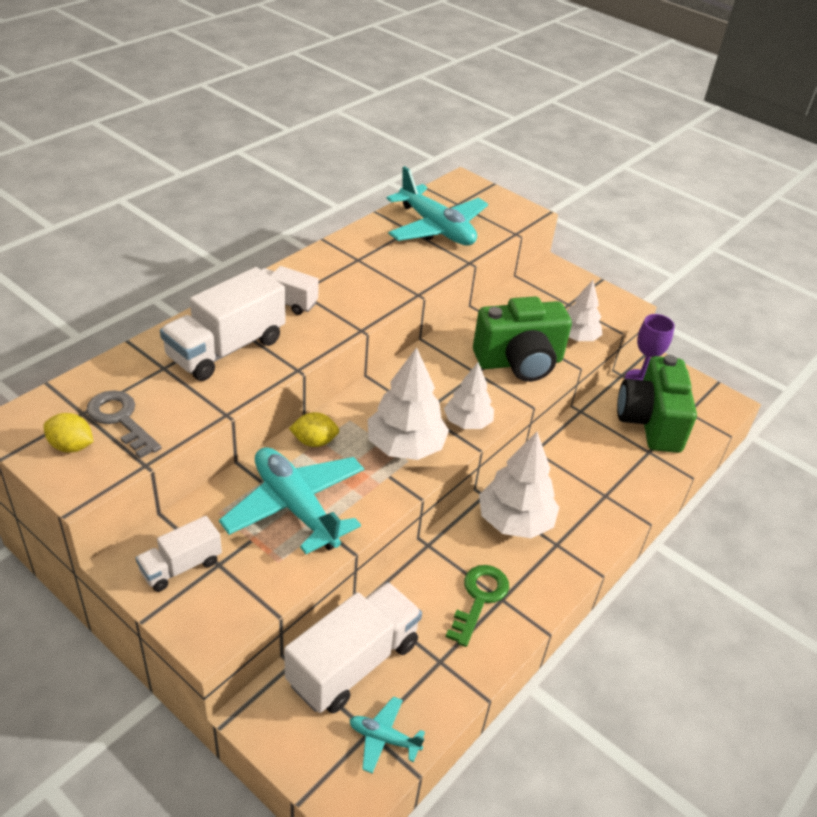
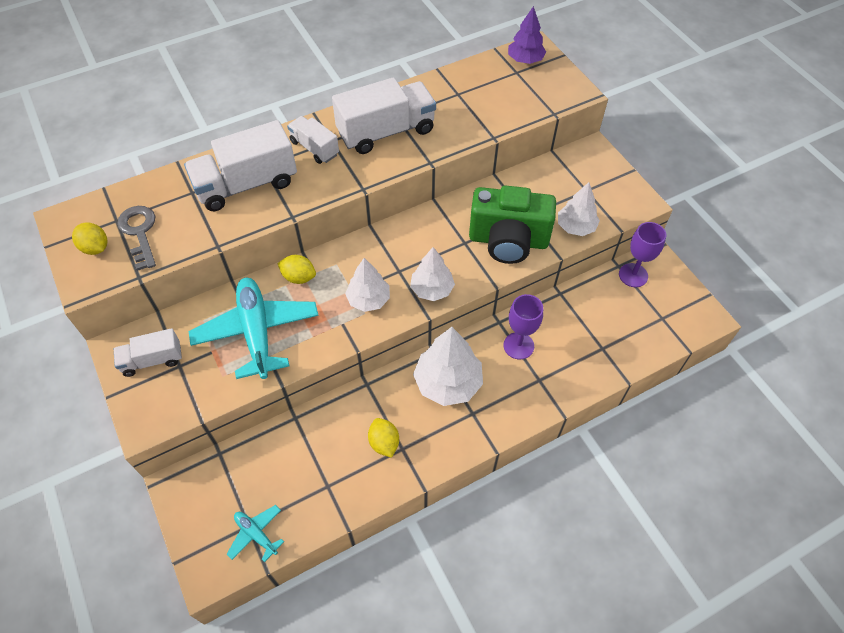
camera: 25 degrees right, 15 degrees up
white truck [284,582,422,713] -> white truck moved to [332,77,436,154]
white tree [368,347,449,460] -> white tree [345,258,390,312], size x0.64
turquoise plane [387,166,488,246] -> none
green key [446,565,509,647] -> yellow lemon [368,418,399,458]
green camera [617,355,697,453] -> none
none -> purple goblet [504,294,543,359]
none -> purple tree [508,6,546,64]

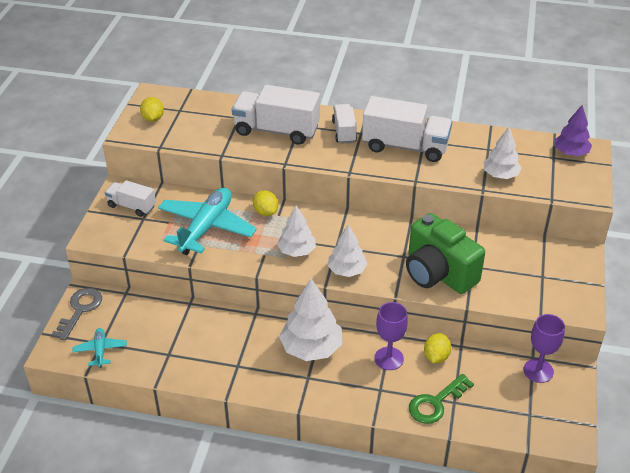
camera: 40 degrees right, 15 degrees down
grey key [117,206,156,271] -> grey key moved to [51,288,102,341]
yellow lemon [368,418,399,458] -> yellow lemon moved to [424,333,451,363]
white tree [558,182,600,236] -> white tree moved to [484,127,522,179]
none -> green key [409,374,474,424]

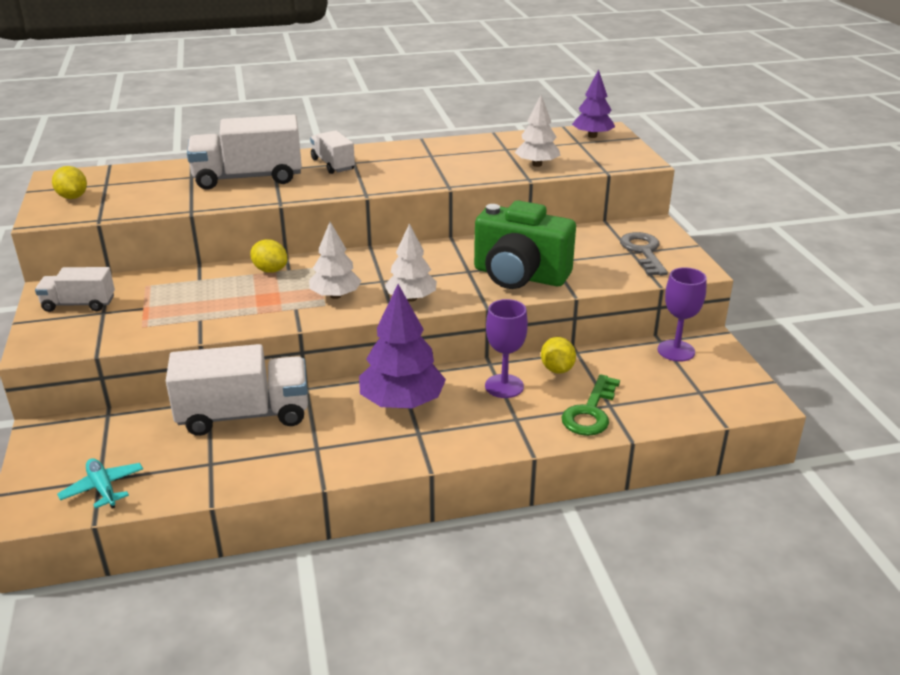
camera: 25 degrees left, 10 degrees down
grey key [51,288,102,341] -> grey key moved to [620,232,668,276]
turquoise plane [158,187,257,255] -> none
white tree [279,279,342,361] -> purple tree [359,284,446,408]
white truck [362,96,452,162] -> white truck moved to [166,344,308,436]

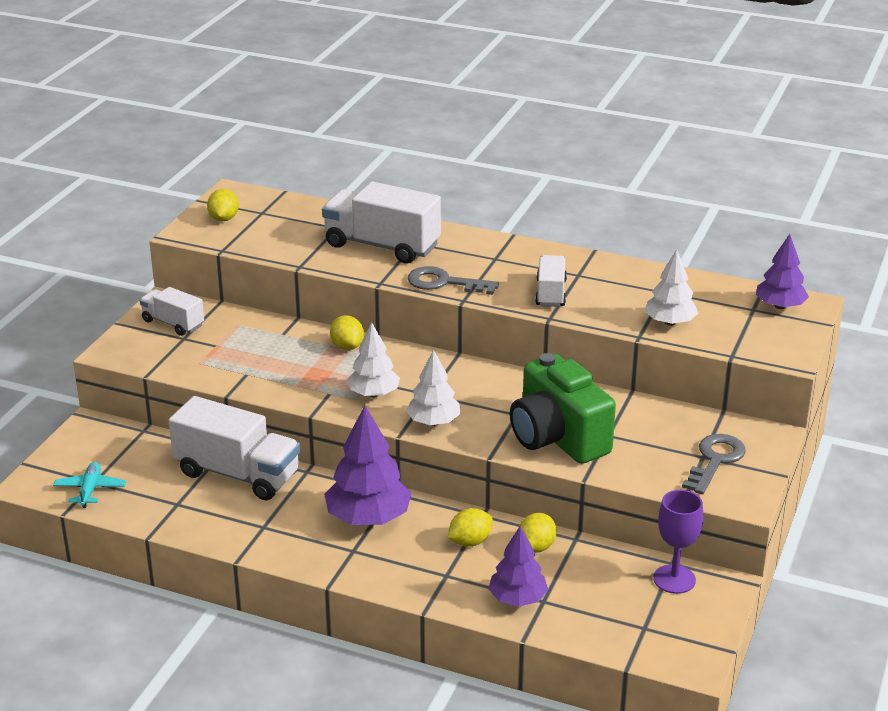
camera: 35 degrees right, 0 degrees up
white truck [310,130,355,174] -> white truck moved to [535,255,567,307]
purple goblet [485,299,528,398] -> yellow lemon [448,508,493,547]
green key [562,374,620,436] -> purple tree [488,526,548,607]
none -> grey key [408,266,499,295]

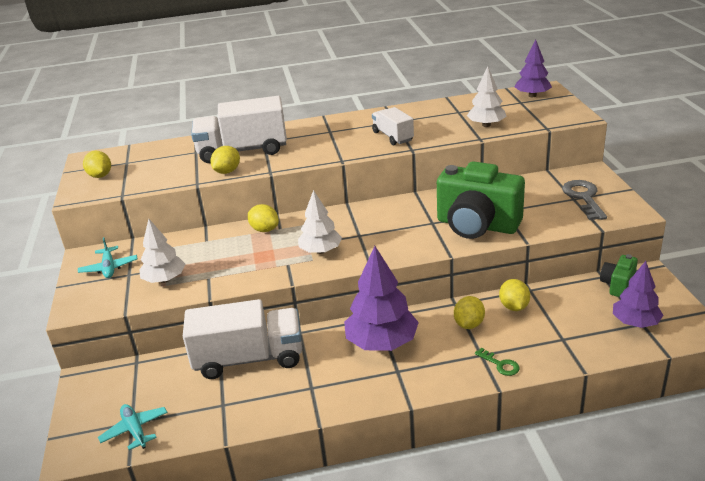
camera: 30 degrees left, 0 degrees up
white truck [140,287,204,336] -> turquoise plane [78,237,137,278]
white tree [406,349,461,426] -> white tree moved to [139,219,185,283]
grey key [408,266,499,295] -> none
purple tree [488,526,548,607] -> purple tree moved to [613,261,664,328]
purple goblet [653,490,703,594] -> green camera [600,254,638,297]
none -> yellow lemon [211,146,240,174]
none -> green key [475,348,520,376]

